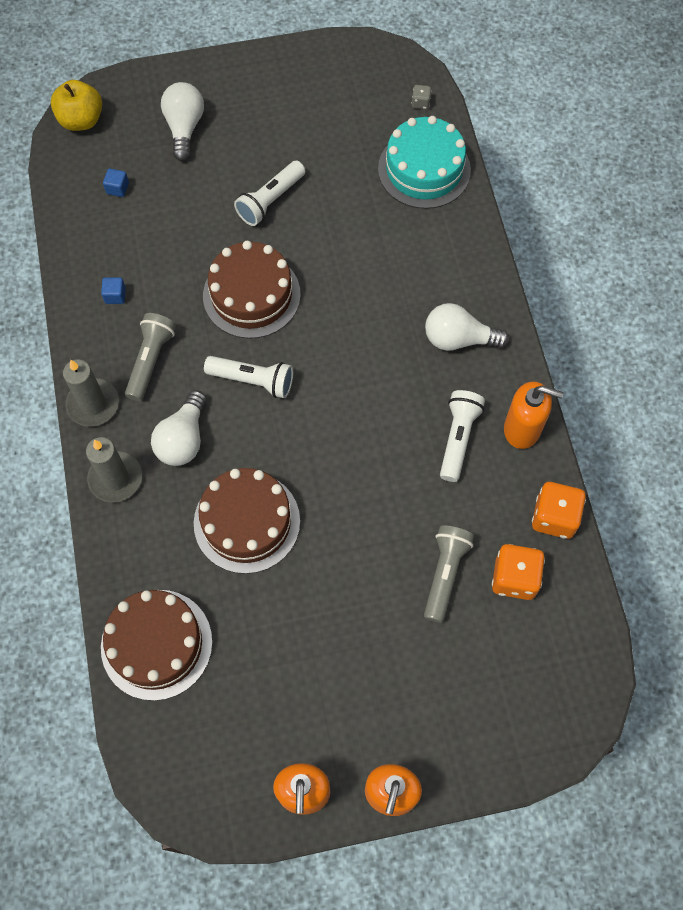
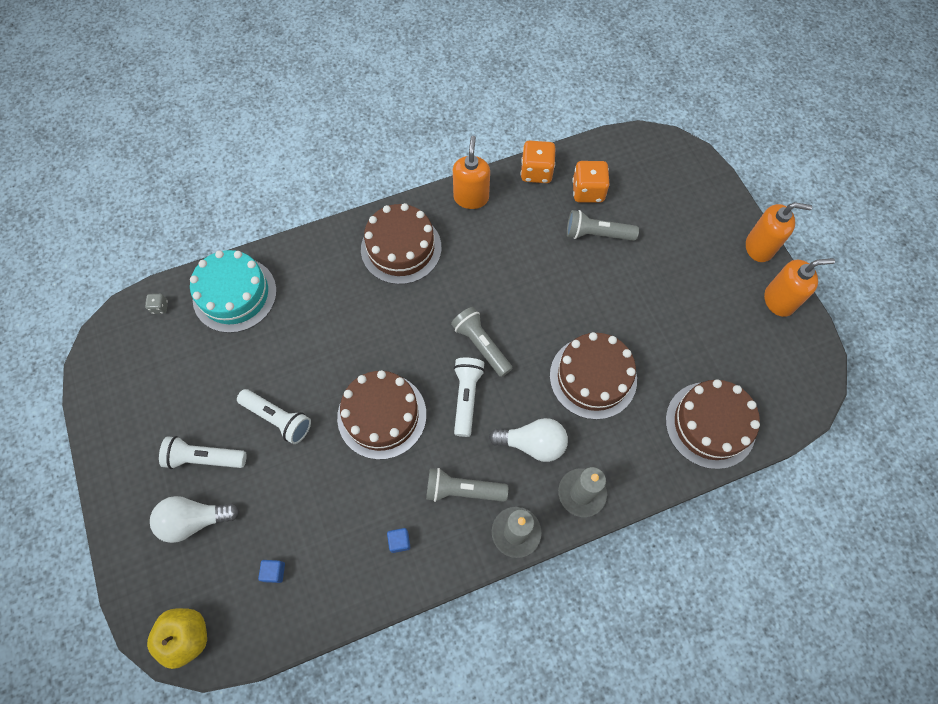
camera: 100 degrees left, 0 degrees up
white light bulb [425,303,509,351] -> brown cake [361,203,442,284]
white flashlight [440,390,485,482] -> white flashlight moved to [159,436,247,469]
none -> grey flashlight [451,307,513,377]

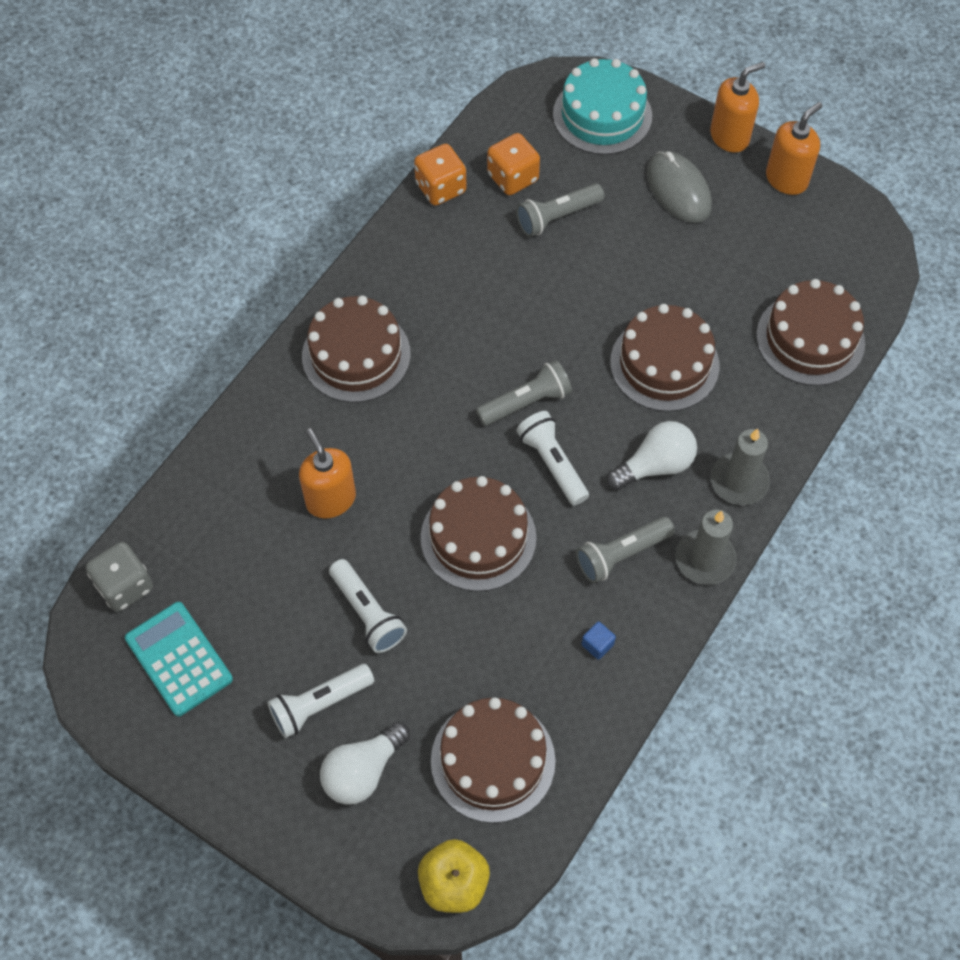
camera: 35 degrees left, 5 degrees down
grey dice [145,294,168,314] -> grey dice [86,542,153,612], size x2.08
turquoise cake [190,250,277,333] -> turquoise cake moved to [553,58,652,155]
white flashlight [237,389,311,444] -> white flashlight turned 60 degrees clockwise [329,559,407,653]
blue cube [258,560,285,583] -> brown cake [431,697,555,823]
grey flashlight [451,307,513,377] -> grey flashlight turned 135 degrees clockwise [476,360,572,426]
orange soap dispenser [453,136,490,209] -> orange soap dispenser moved to [299,428,356,518]
none -> turquoise calculator [125,602,233,716]
none -> grey mouse [647,151,712,223]

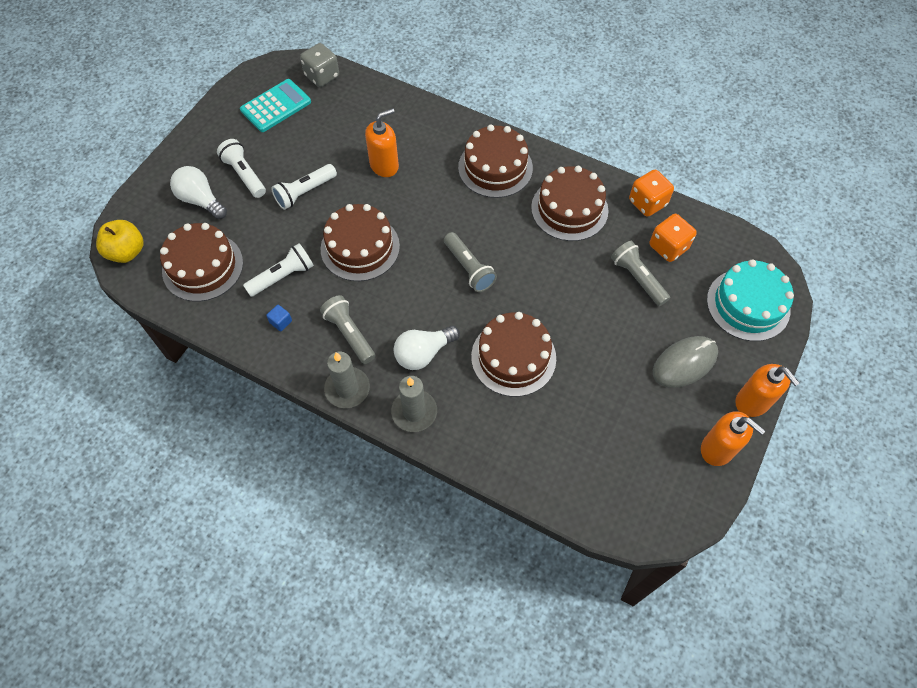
camera: 85 degrees right, 0 degrees up
white flashlight [516,411,589,506] -> white flashlight moved to [243,243,314,297]
white light bulb [607,421,697,490] -> white light bulb turned 90 degrees clockwise [394,326,460,370]
brown cake [756,279,865,386] -> brown cake moved to [531,166,608,241]

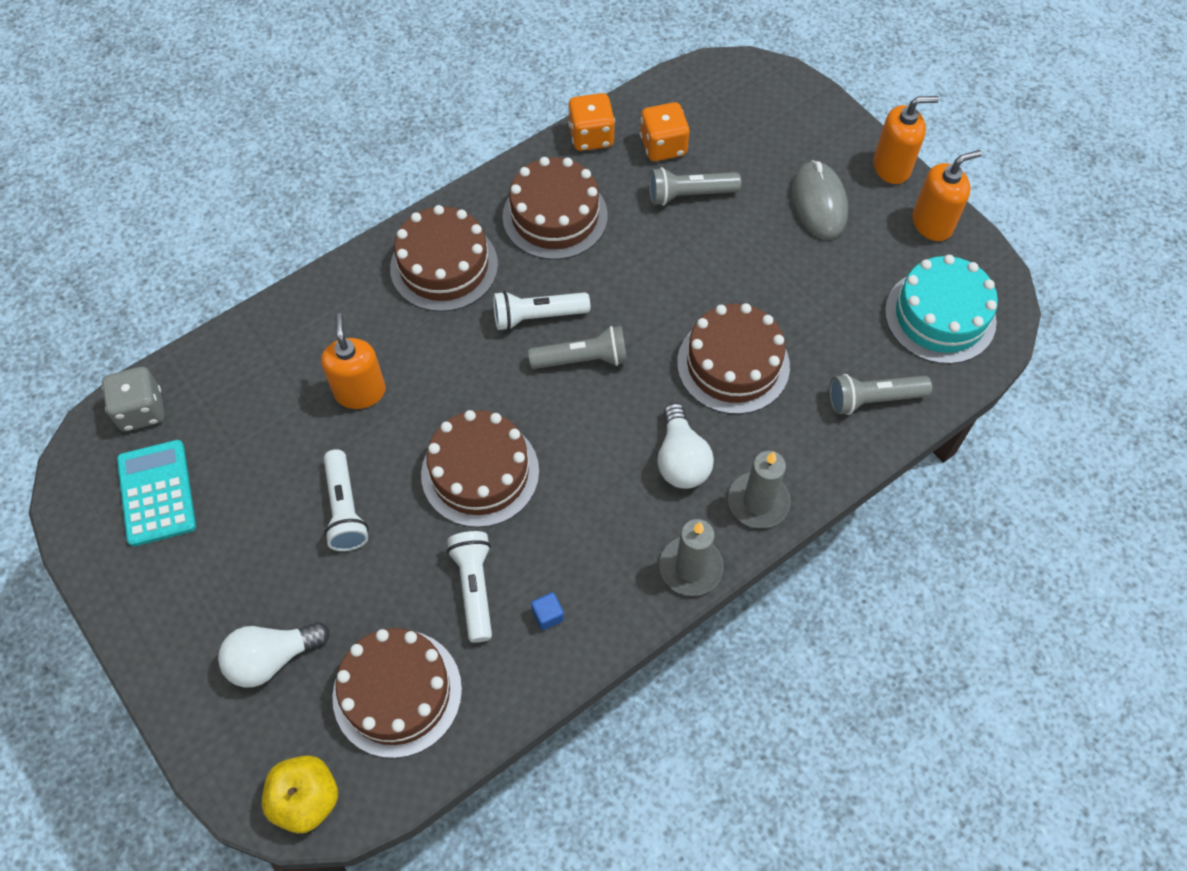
camera: 65 degrees left, 0 degrees up
white flashlight [217,139,266,198] -> white flashlight moved to [493,291,590,331]
grey flashlight [320,295,375,364] -> grey flashlight moved to [829,374,932,415]
turquoise cake [707,259,794,341] -> turquoise cake moved to [885,255,998,364]

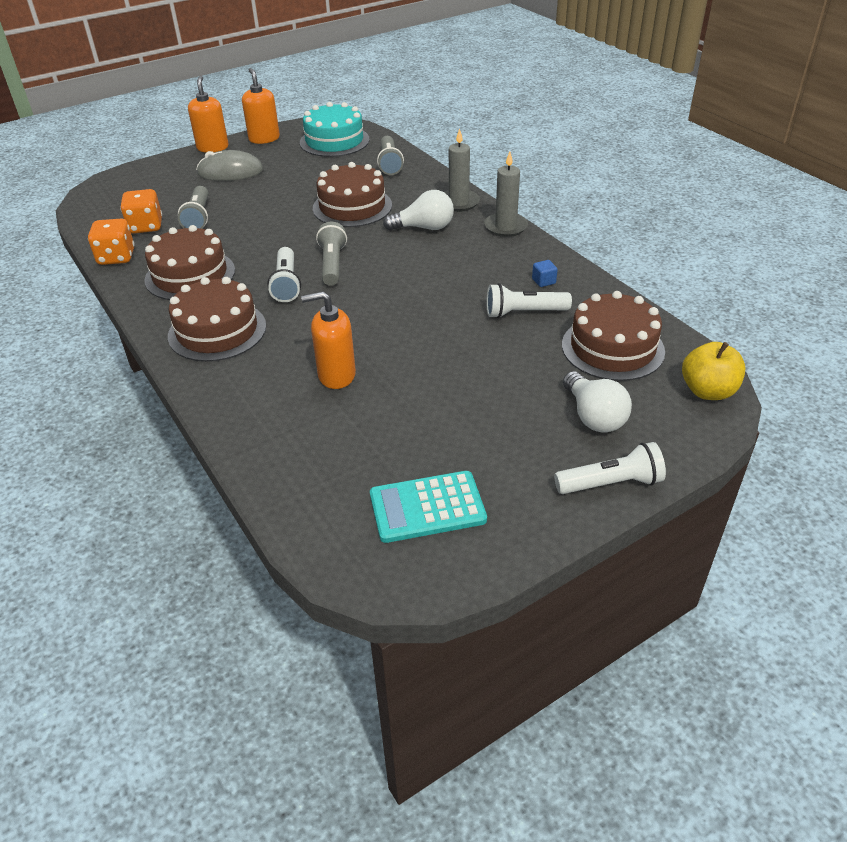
camera: 85 degrees left, 20 degrees down
grey dice [102,367,164,431] -> none
white flashlight [324,449,369,551] -> white flashlight moved to [554,442,666,494]
brown cake [421,410,539,527] -> none

